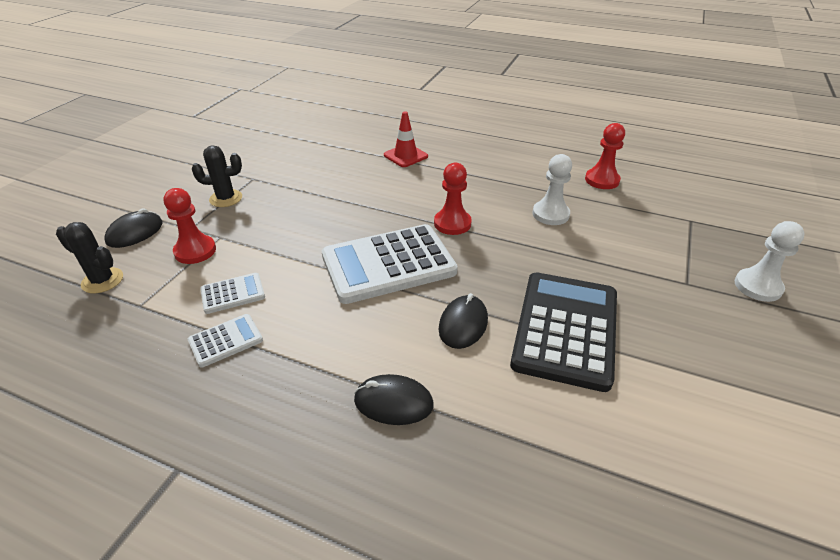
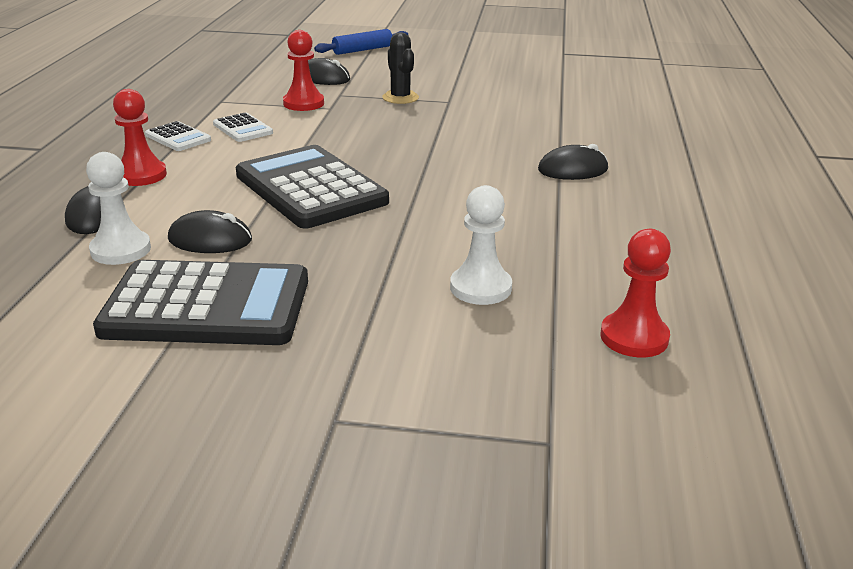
camera: 75 degrees right, 10 degrees down
black cactus [56,222,123,293] -> none
white calculator [322,224,458,304] -> black calculator [236,145,389,228]
red traffic cone [384,111,428,167] -> black mouse [538,144,608,180]
red pawn [434,163,472,235] -> red pawn moved to [113,89,167,186]
white pawn [735,221,805,302] -> white pawn moved to [86,152,151,265]
none -> blue rolling pin [314,29,408,55]

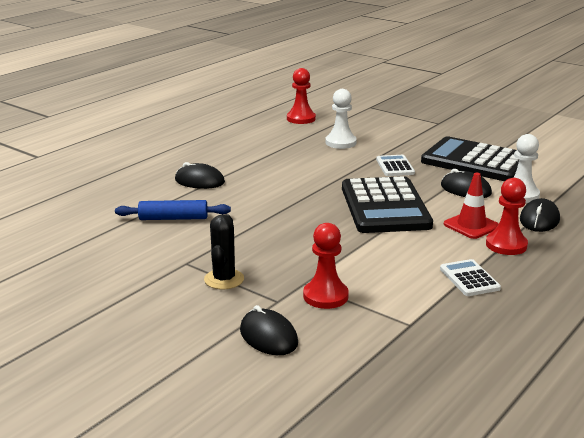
camera: 150 degrees left, 5 degrees down
white calculator [213,113,273,142] -> white calculator moved to [376,155,415,176]
blue rolling pin [314,29,408,55] -> blue rolling pin moved to [115,200,231,220]
none -> red traffic cone [444,173,499,239]

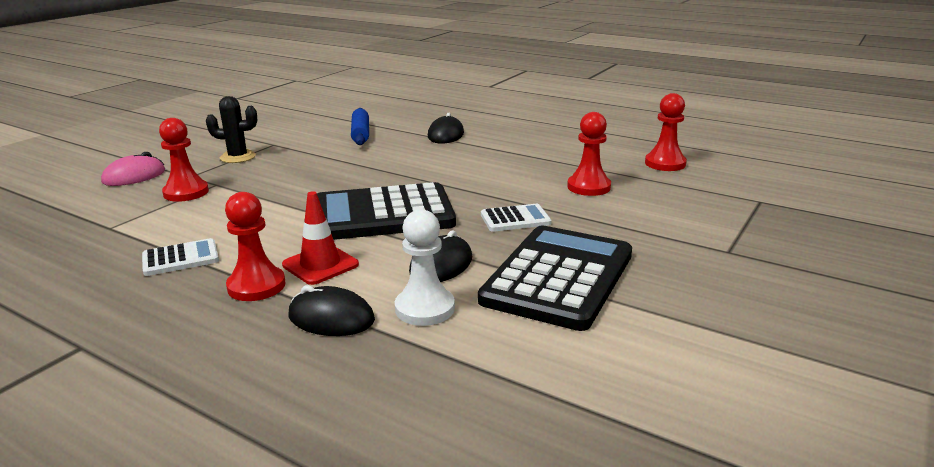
camera: 85 degrees right, 0 degrees up
black mouse [240,305,298,355] -> pink mouse [101,152,165,186]
white pawn [325,89,357,149] -> red pawn [567,112,611,196]

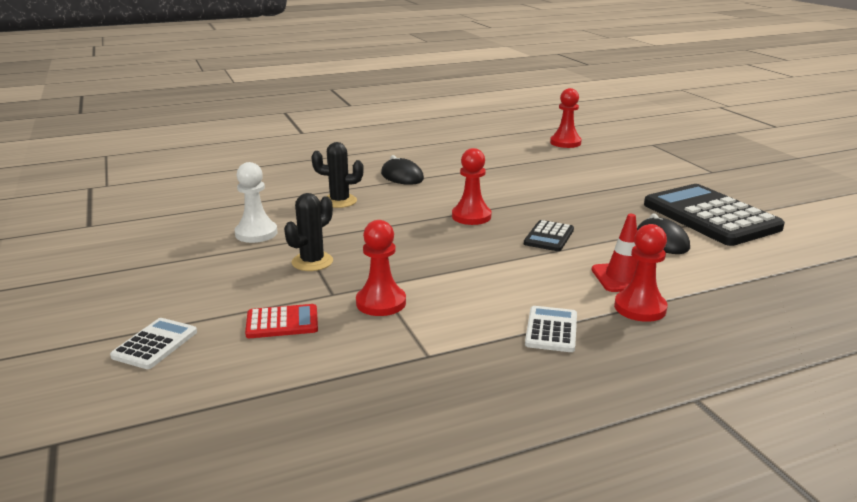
camera: 55 degrees left, 0 degrees up
pink mouse [101,152,165,186] -> red calculator [245,304,318,338]
black mouse [288,285,375,336] -> none
black calculator [317,182,456,240] -> black calculator [524,220,574,251], size x0.46
blue rolling pin [351,108,369,145] -> black cactus [311,142,364,208]
white pawn [395,209,455,326] -> white pawn moved to [234,162,277,243]
white calculator [481,204,552,232] -> white calculator moved to [110,318,197,369]
red pawn [567,112,611,196] -> red pawn moved to [452,148,492,225]

